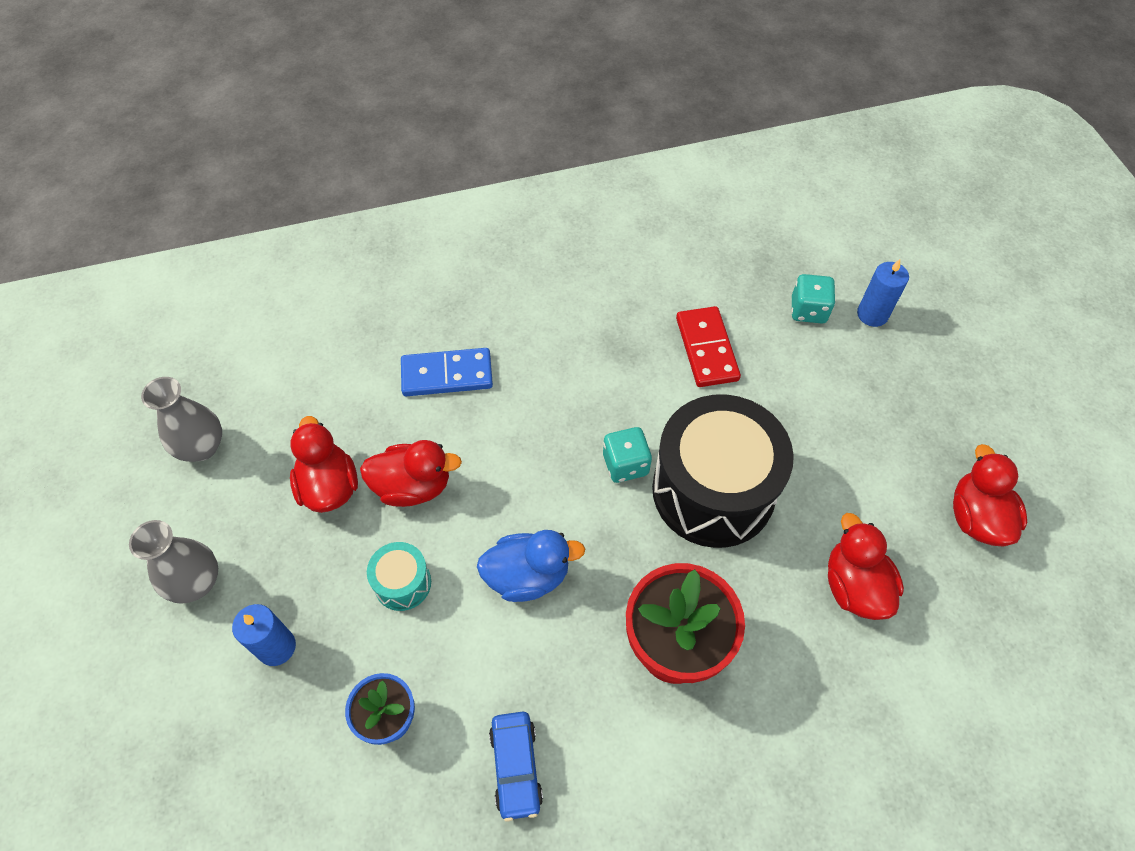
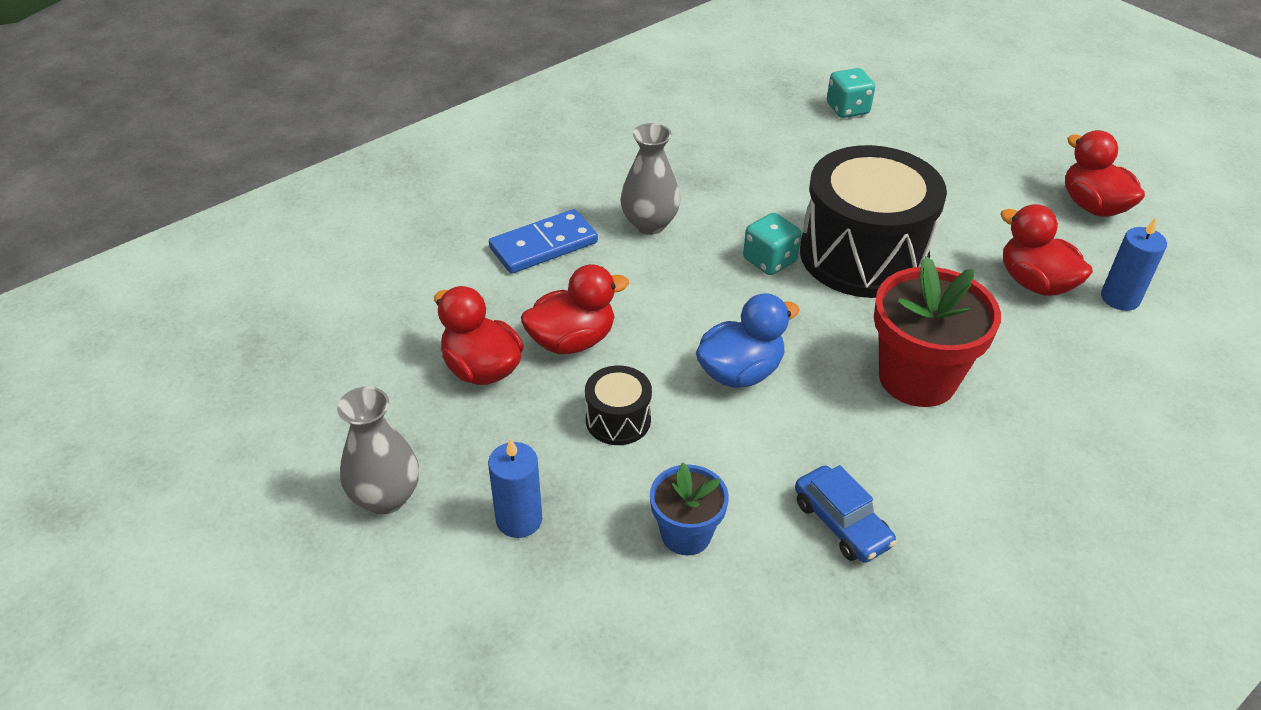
camera: 25 degrees left, 15 degrees down
grey vase [141,377,222,462] -> grey vase moved to [621,123,680,235]
turquoise drum [367,542,431,611] -> black drum [585,366,652,445]
red domino [676,306,741,387] -> none
blue candle [857,259,909,327] -> blue candle moved to [1101,218,1167,311]

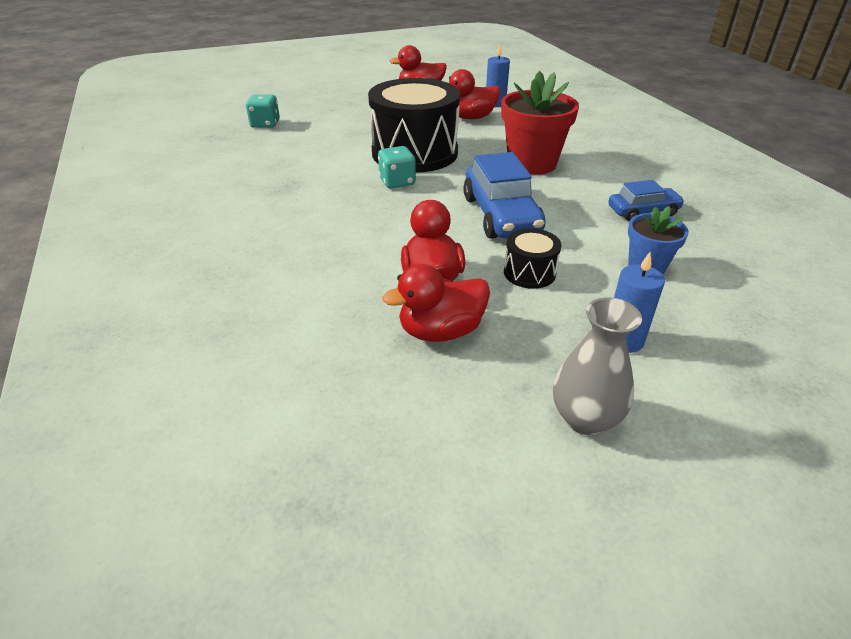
camera: 70 degrees left, 5 degrees down
blue domino [489,209,598,274] -> none
grey vase [621,123,680,235] -> none
blue duck [696,293,800,388] -> blue car [463,152,546,239]

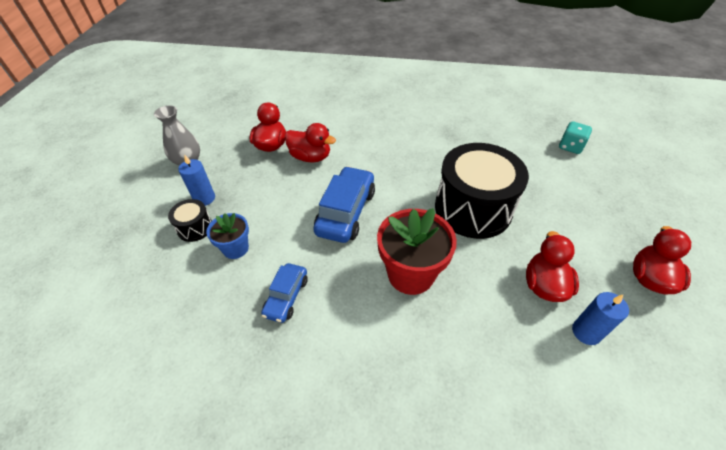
camera: 120 degrees right, 10 degrees up
turquoise dice [378,146,416,188] -> none
blue car [463,152,546,239] -> blue car turned 90 degrees clockwise [313,166,375,243]
black drum [504,228,561,289] -> black drum moved to [168,199,212,242]

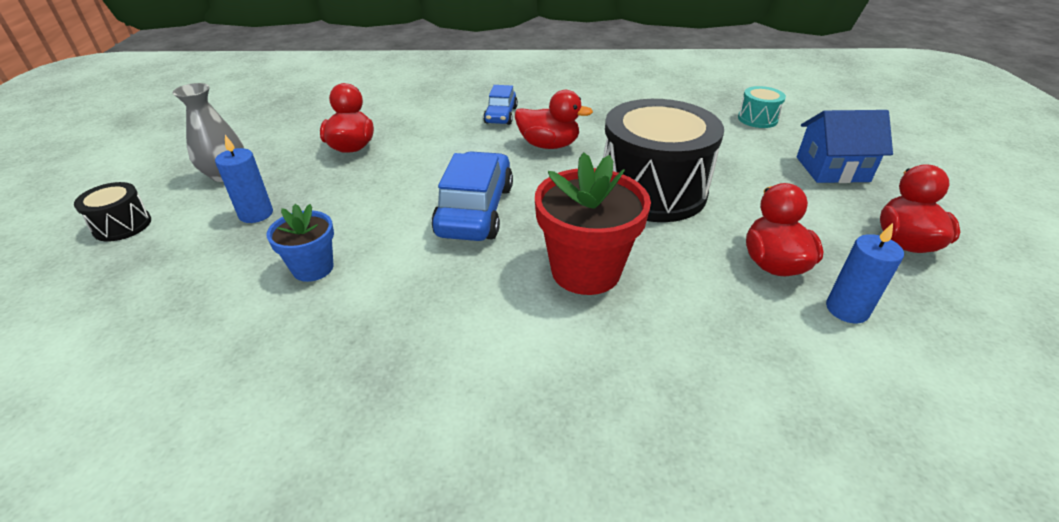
camera: 10 degrees left, 10 degrees down
black drum [168,199,212,242] -> black drum moved to [74,182,151,242]
blue car [261,263,308,323] -> blue car moved to [483,85,518,125]
red duck [285,123,336,162] -> red duck moved to [515,90,593,149]
turquoise dice [559,121,592,154] -> turquoise drum [738,86,786,128]
none -> blue house [797,110,893,183]

